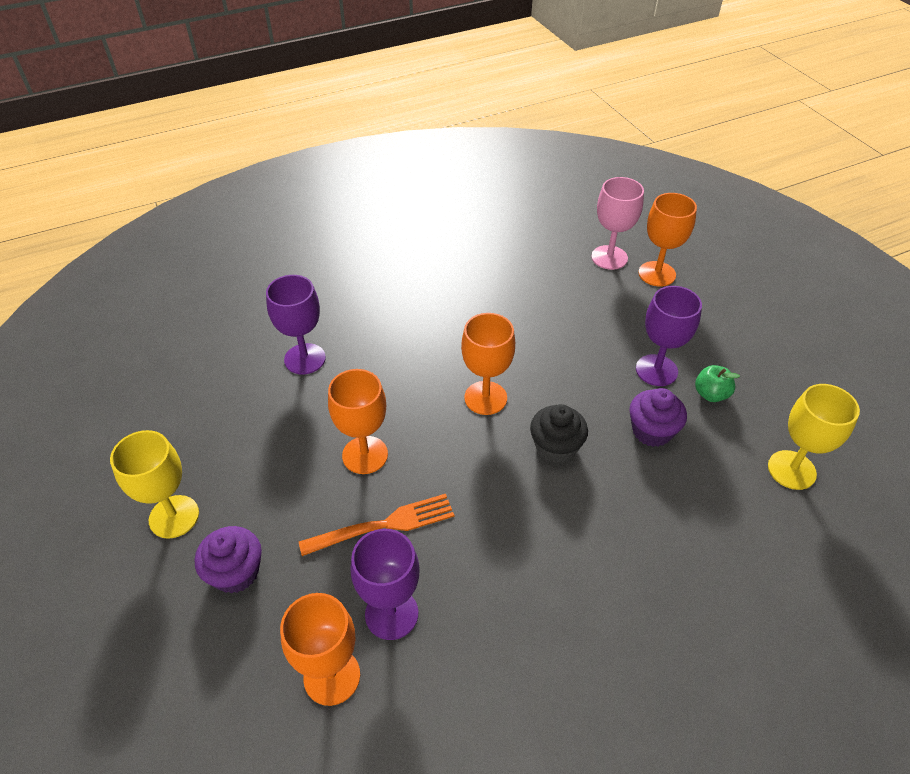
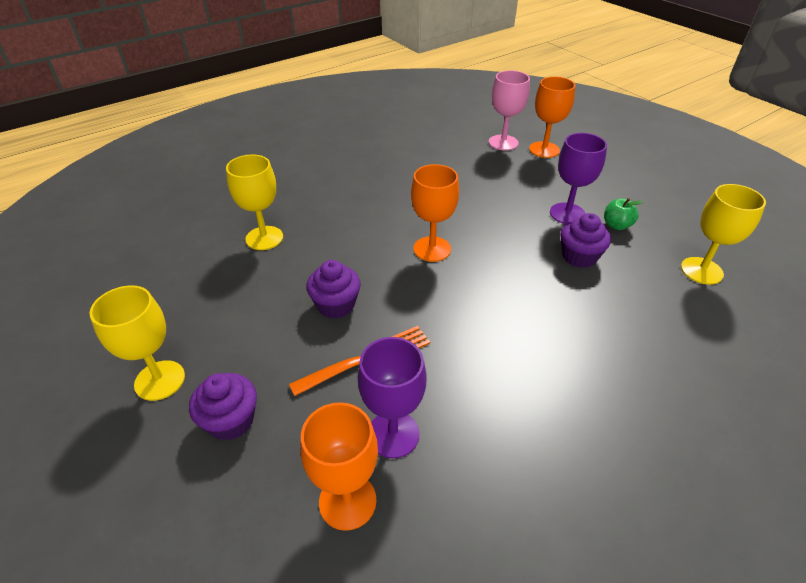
camera: 10 degrees left, 5 degrees down
purple goblet [266,275,326,374] -> yellow goblet [226,154,283,250]
orange goblet [328,369,388,474] -> purple cupcake [306,260,361,319]
black cupcake [530,404,588,464] -> none

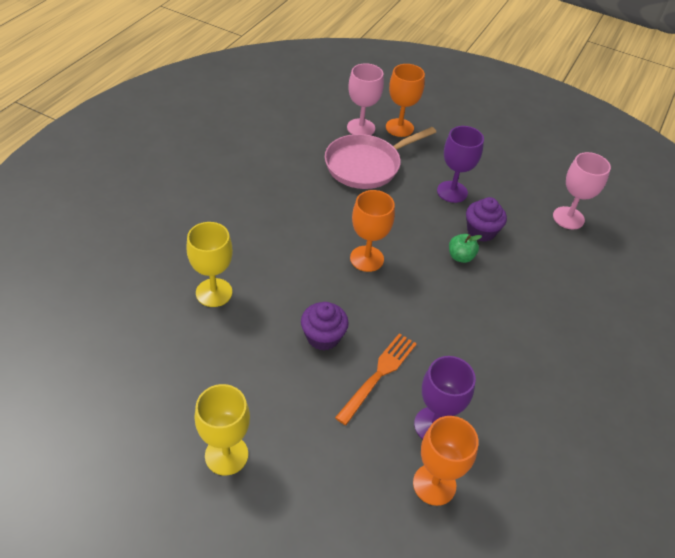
camera: 30 degrees left, 5 degrees up
purple cupcake [189,373,257,441] -> none
green apple [604,198,643,230] -> green apple moved to [449,234,482,263]
yellow goblet [681,184,766,285] -> pink goblet [553,152,611,230]
none -> pink pan [325,127,436,189]

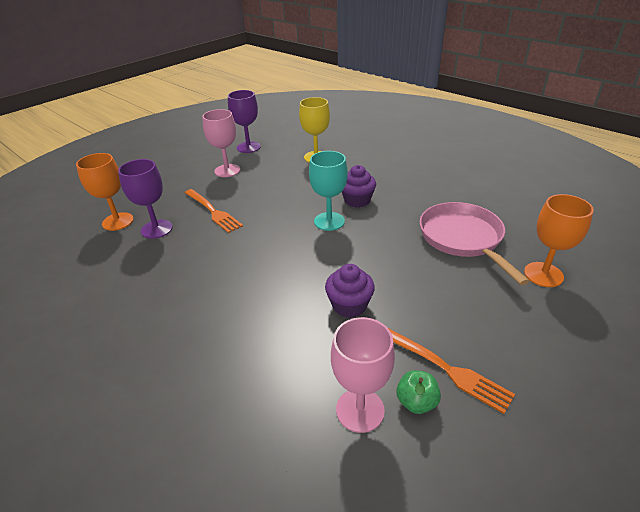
camera: 110 degrees right, 10 degrees down
yellow goblet [194,384,250,475] -> none
purple cupcake [301,302,349,350] -> purple cupcake moved to [342,165,376,208]
pink goblet [347,63,384,135] -> pink goblet moved to [202,109,240,177]
orange goblet [350,190,395,272] -> turquoise goblet [309,151,348,231]
purple goblet [437,126,484,203] -> purple goblet moved to [228,90,261,153]
green apple [449,234,482,263] -> green apple moved to [397,370,441,414]
none -> orange fork [388,328,515,414]

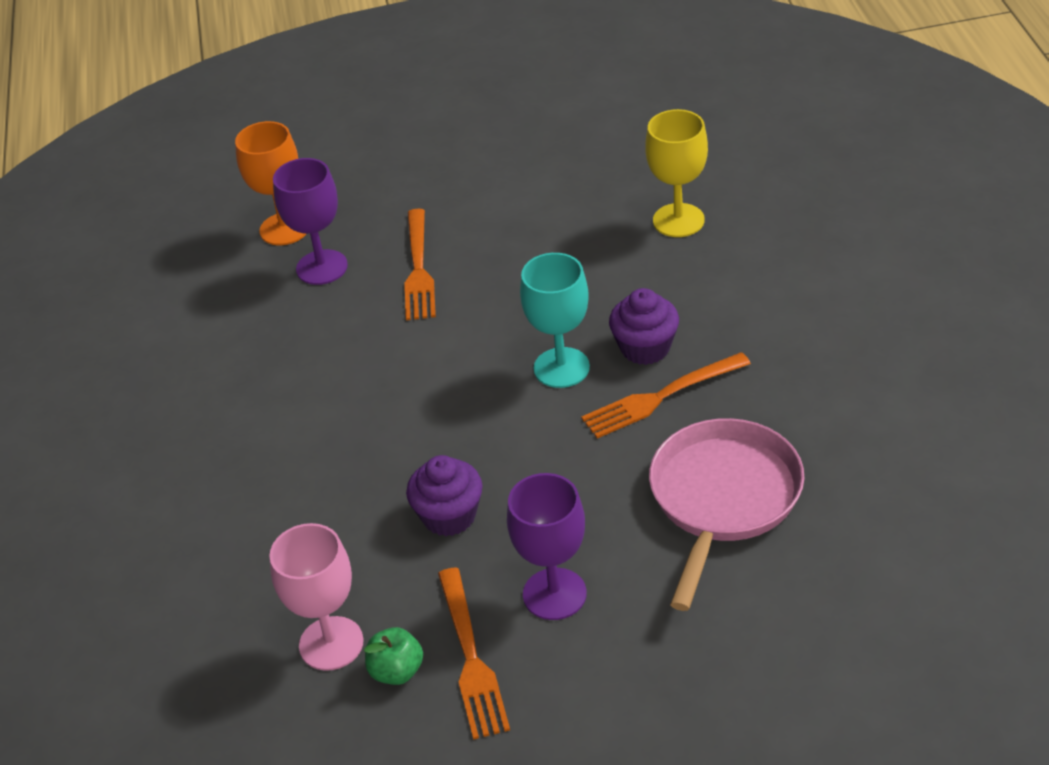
camera: 40 degrees right, 5 degrees up
pink goblet [202,109,240,177] -> none
purple goblet [228,90,261,153] -> purple goblet moved to [507,473,587,620]
orange goblet [524,194,594,287] -> none
none -> orange fork [581,352,751,438]

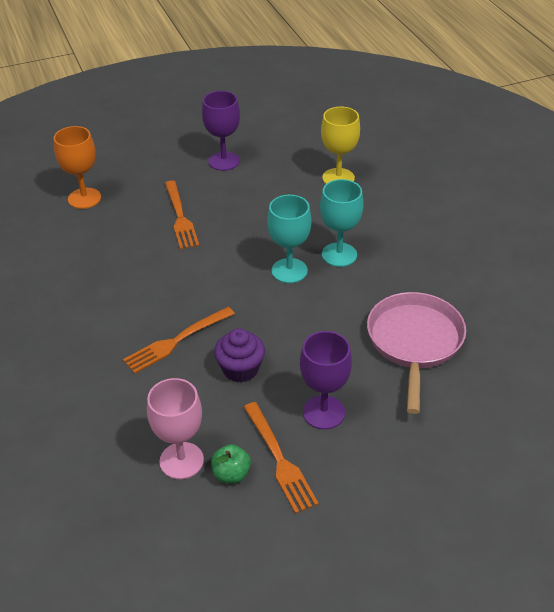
camera: 15 degrees left, 0 degrees up
purple goblet [273,158,348,285] -> purple goblet moved to [202,91,240,171]
orange fork [581,352,751,438] -> orange fork moved to [123,307,235,374]
purple cupcake [609,288,679,365] -> turquoise goblet [320,179,364,267]

